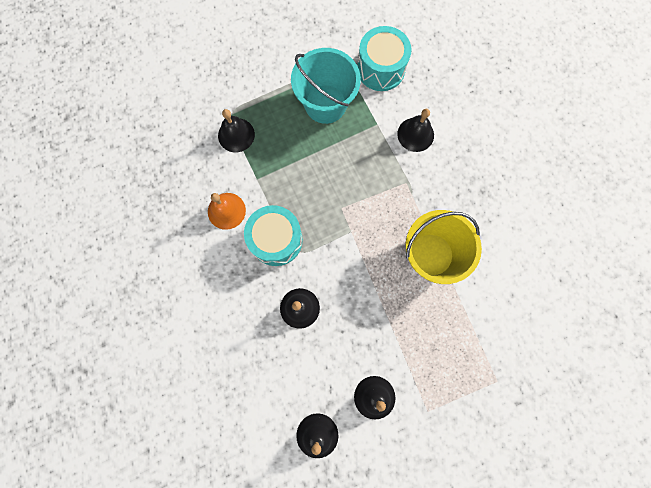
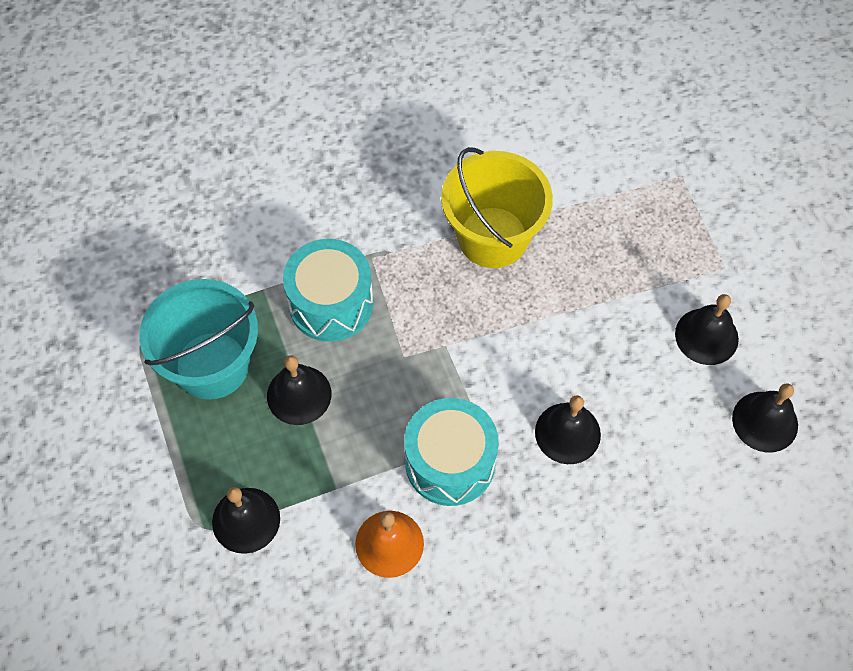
camera: 85 degrees left, 15 degrees down
turquoise drum [357,26,412,91] -> turquoise drum moved to [283,239,373,342]
black bell [397,109,434,152] -> black bell moved to [267,355,332,425]

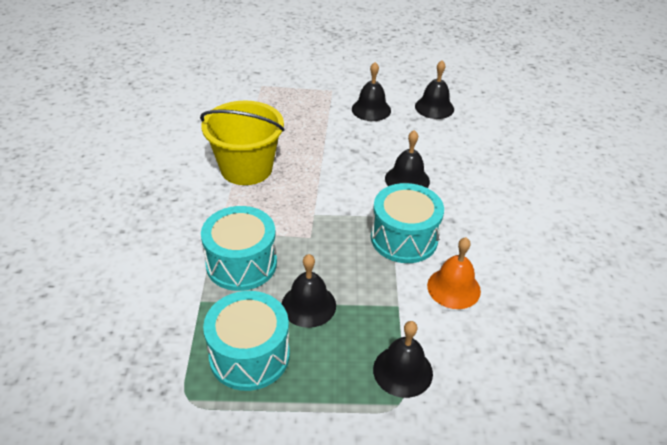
camera: 70 degrees left, 20 degrees down
turquoise bucket [139,279,258,400] -> turquoise drum [203,291,290,391]

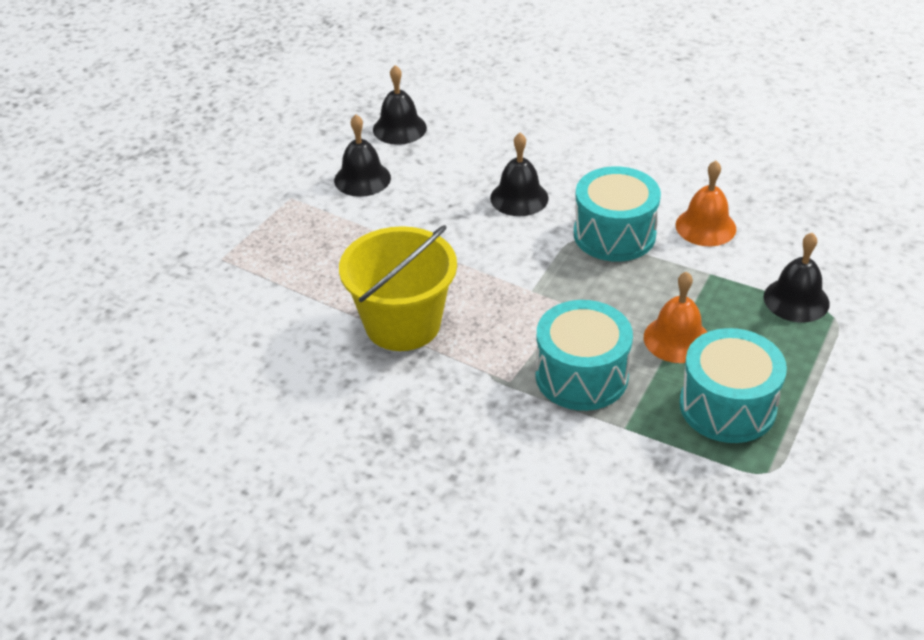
camera: 60 degrees left, 0 degrees up
black bell [282,254,336,328] -> orange bell [644,272,707,363]

